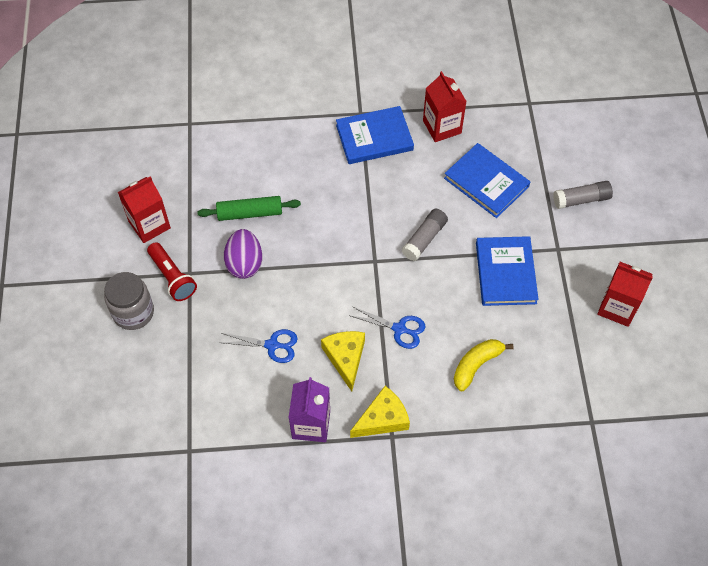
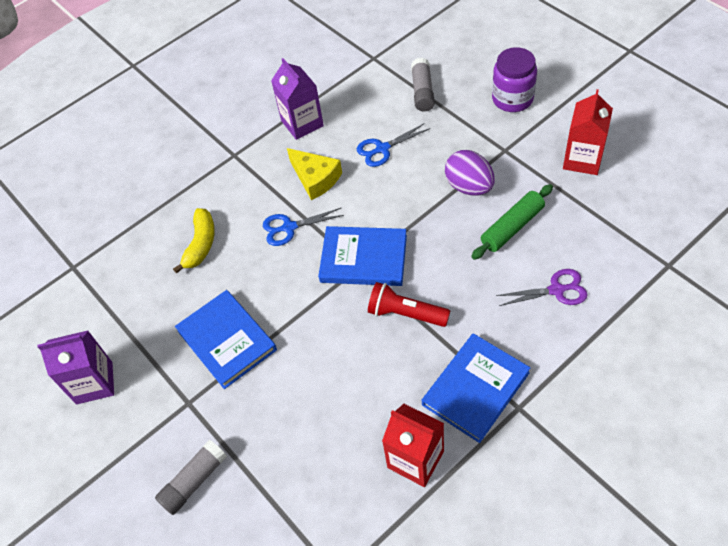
camera: 150 degrees right, 5 degrees down
grey jar [104,272,154,330] -> purple jar [492,47,537,112]
red flashlight [147,242,197,301] -> red flashlight moved to [368,282,450,327]
yellow cheese [350,386,410,438] -> none
grey glue stick [402,209,448,261] -> grey glue stick moved to [411,58,435,112]
blue book [444,143,530,218] -> blue book moved to [318,226,407,286]
red carton [597,262,653,327] -> purple carton [37,330,114,405]
none -> purple scissors [496,269,588,306]

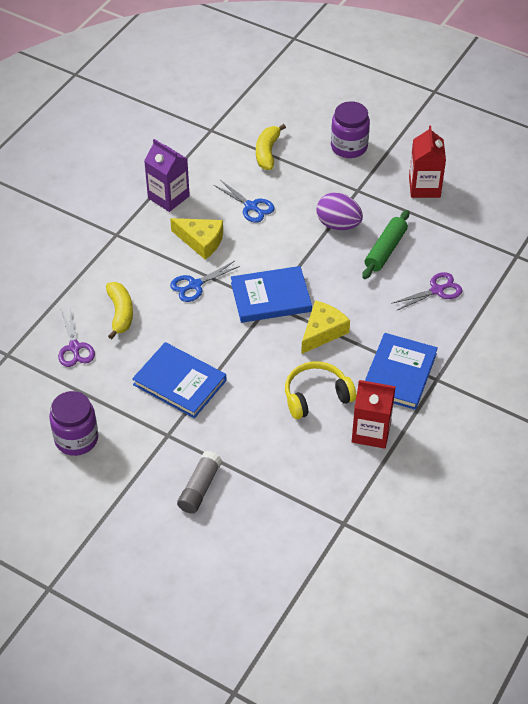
camera: 25 degrees left, 5 degrees down
purple carton [37,330,114,405] -> purple jar [49,391,98,456]
blue scissors [357,123,430,167] -> blue scissors turned 90 degrees counterclockwise [214,180,275,223]
red flashlight [368,282,450,327] -> yellow cheese [301,300,350,354]
grey glue stick [411,58,435,112] -> yellow banana [256,124,286,170]
none -> purple scissors [58,307,95,367]
none -> yellow headphones [285,361,356,419]

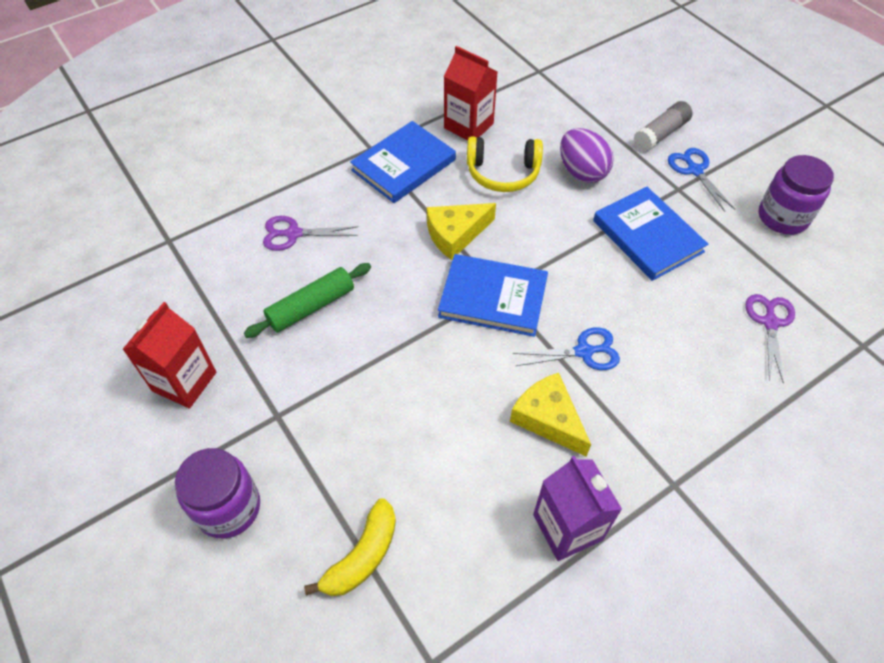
camera: 155 degrees left, 5 degrees up
yellow banana [106,282,133,339] -> none
blue scissors [214,180,275,223] -> blue scissors moved to [668,148,735,212]
purple egg [316,192,363,230] -> purple egg moved to [560,128,614,183]

